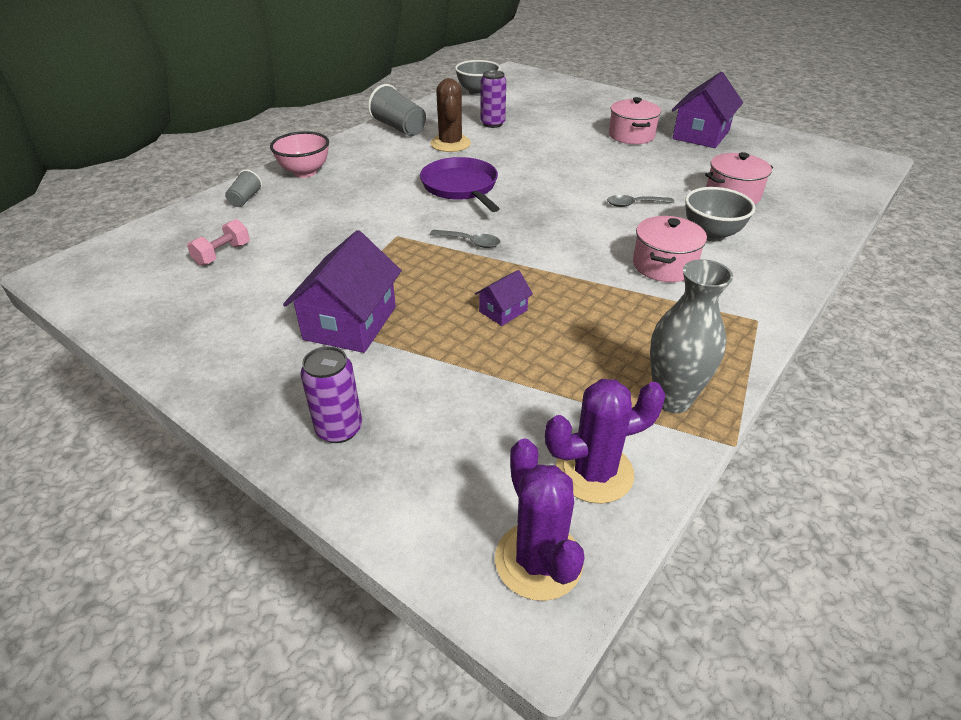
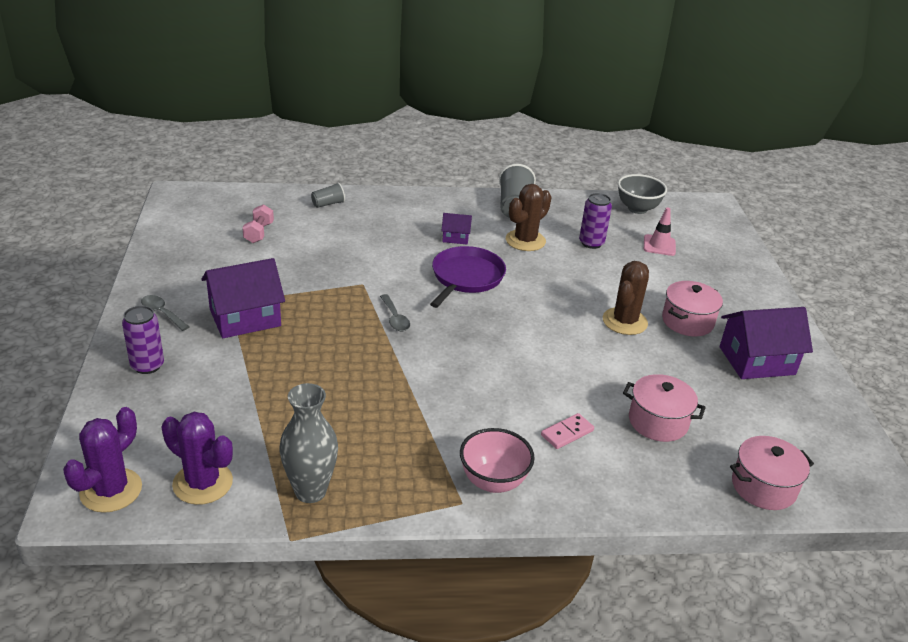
camera: 45 degrees right, 5 degrees down
pink dumbbell [187,219,250,266] -> pink dumbbell turned 75 degrees counterclockwise [242,204,274,243]
pink bowl [270,131,329,178] -> pink bowl moved to [460,428,535,493]
purple house [475,270,533,326] -> purple house moved to [441,213,472,245]
grey spoon [607,195,675,207] -> grey spoon moved to [141,295,189,331]
pink pot [633,216,707,282] -> pink pot moved to [730,436,814,510]
grey bowl [685,187,756,242] -> pink domino [541,413,594,449]
none -> brown cactus [603,261,649,335]
none -> pink traffic cone [644,207,676,256]

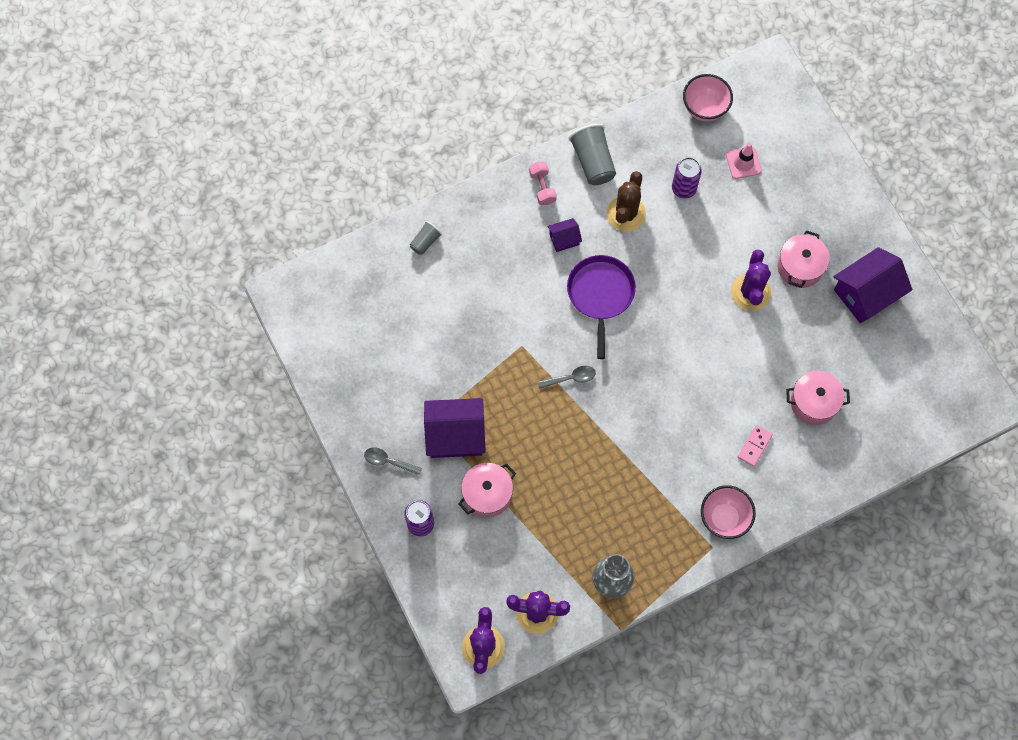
camera: 20 degrees left, 35 degrees up
purple house [201,258,285,338] -> purple house turned 45 degrees clockwise [424,398,486,458]
pink dumbbell [242,204,274,243] -> pink dumbbell moved to [529,162,557,205]
grey spoon [380,294,410,331] -> grey spoon turned 60 degrees counterclockwise [538,366,596,389]
brown cactus [603,261,649,335] -> purple cactus [731,250,771,311]
grey bowl [618,174,667,214] -> pink bowl [683,74,733,122]
pink pot [730,436,814,510] -> pink pot moved to [459,463,516,518]

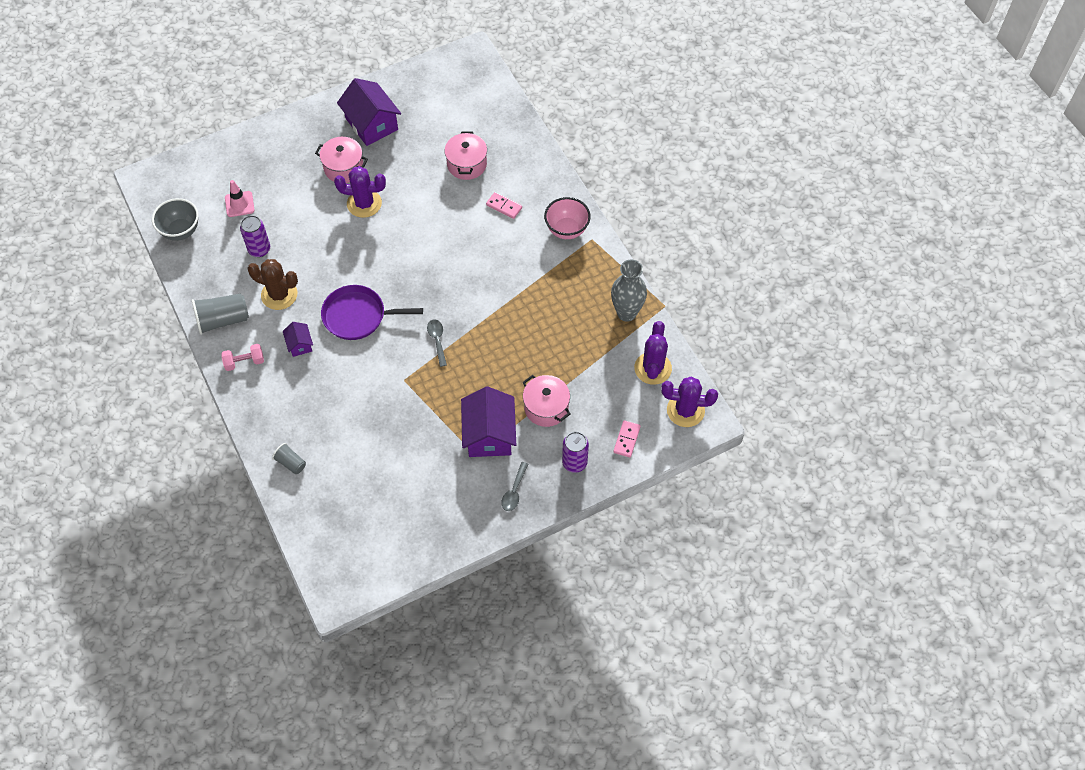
camera: 90 degrees left, 10 degrees down
pink bowl [683,74,733,122] -> grey bowl [152,198,199,241]
none -> pink domino [613,420,641,458]

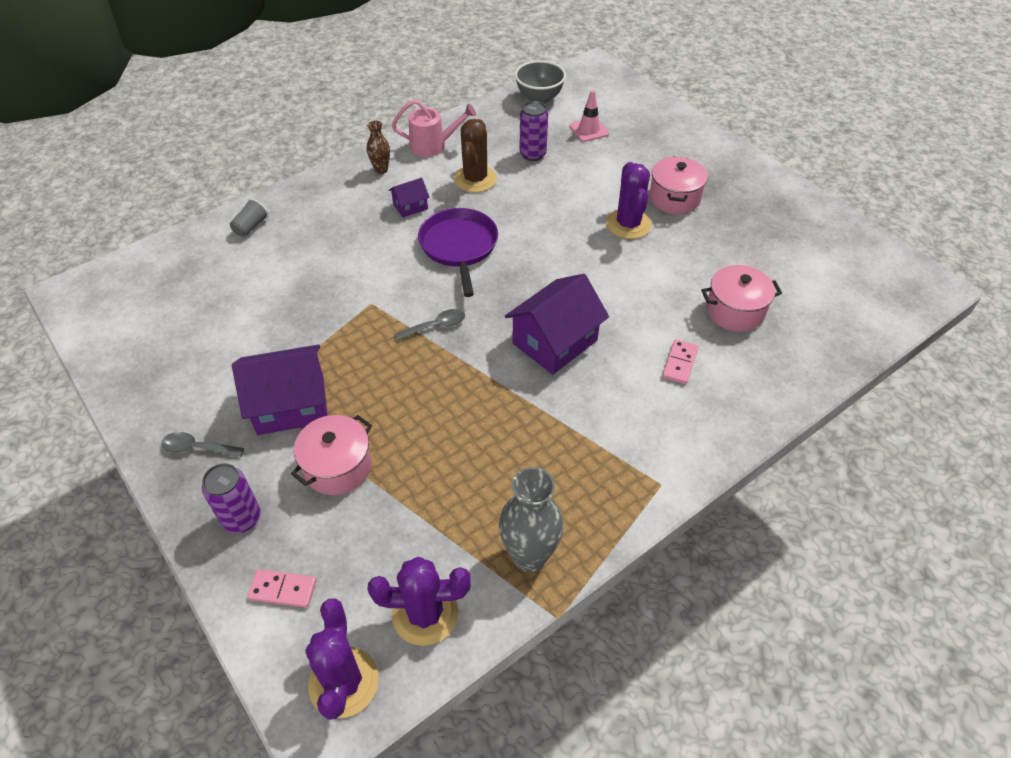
camera: 80 degrees right, 10 degrees down
grey cup [192,293,249,335] -> pink watering can [392,100,476,157]
pink dumbbell [221,344,264,371] -> brown vase [367,121,390,174]
purple house [337,78,401,146] -> purple house moved to [505,274,609,375]
pink bowl [544,197,591,239] -> none

